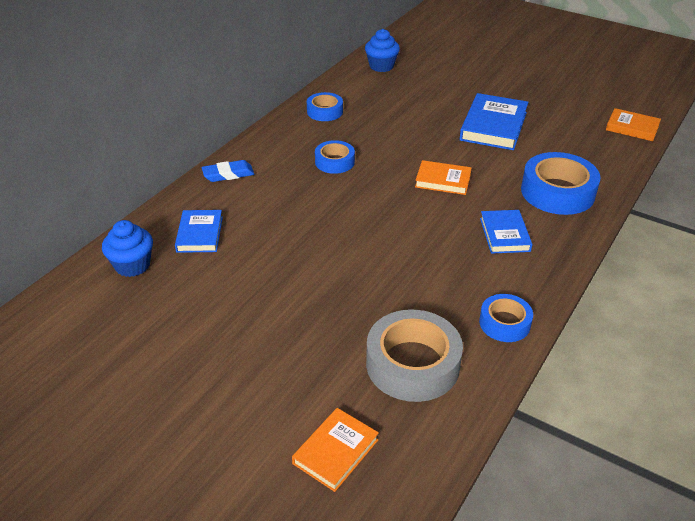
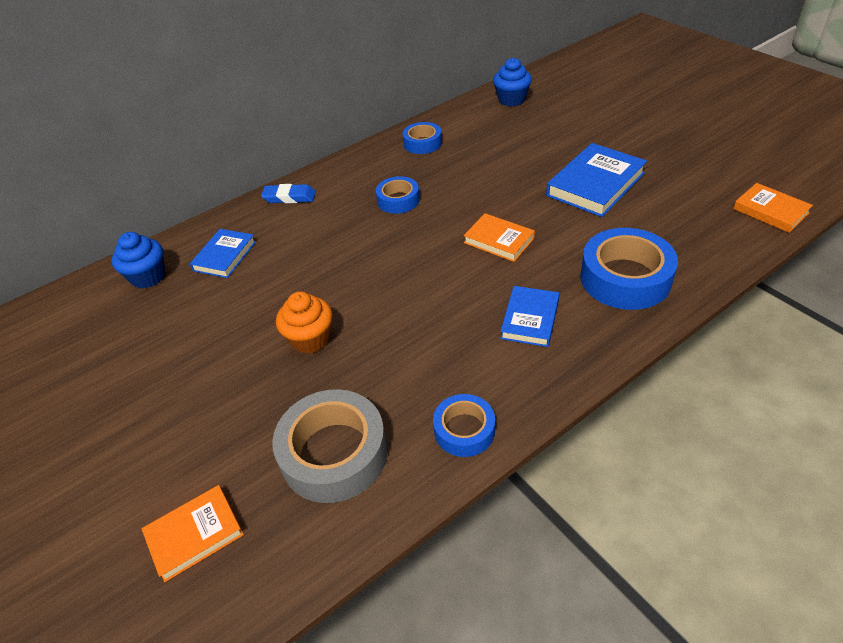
camera: 25 degrees right, 5 degrees up
none -> orange cupcake [276,291,332,354]

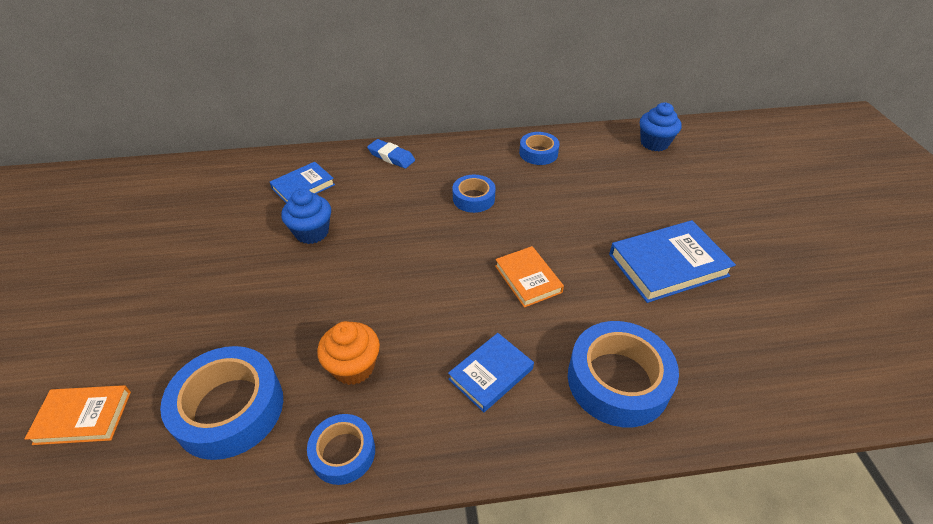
camera: 25 degrees right, 0 degrees up
blue cupcake [112,232,165,289] -> blue cupcake moved to [281,189,331,244]
grey tape [272,389,388,503] -> blue tape [160,346,283,460]
orange cupcake [276,291,332,354] -> orange cupcake moved to [317,321,380,385]
orange book [733,183,813,233] -> none

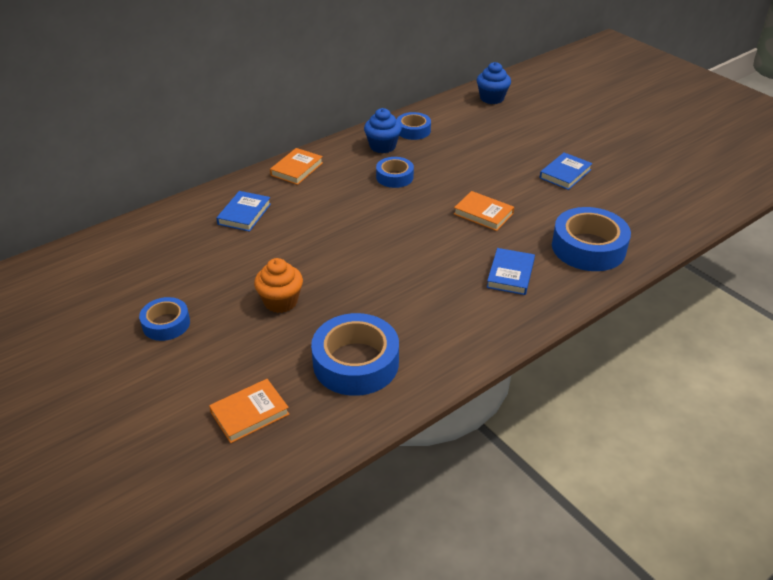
camera: 30 degrees left, 5 degrees down
blue cupcake [281,189,331,244] -> blue cupcake moved to [364,108,402,153]
blue tape [307,414,375,485] -> blue tape moved to [139,297,190,341]
orange cupcake [317,321,380,385] -> orange cupcake moved to [254,258,303,313]
blue eraser [367,139,415,169] -> orange book [270,148,323,185]
blue book [609,220,736,303] -> blue book [540,152,593,190], size x0.62

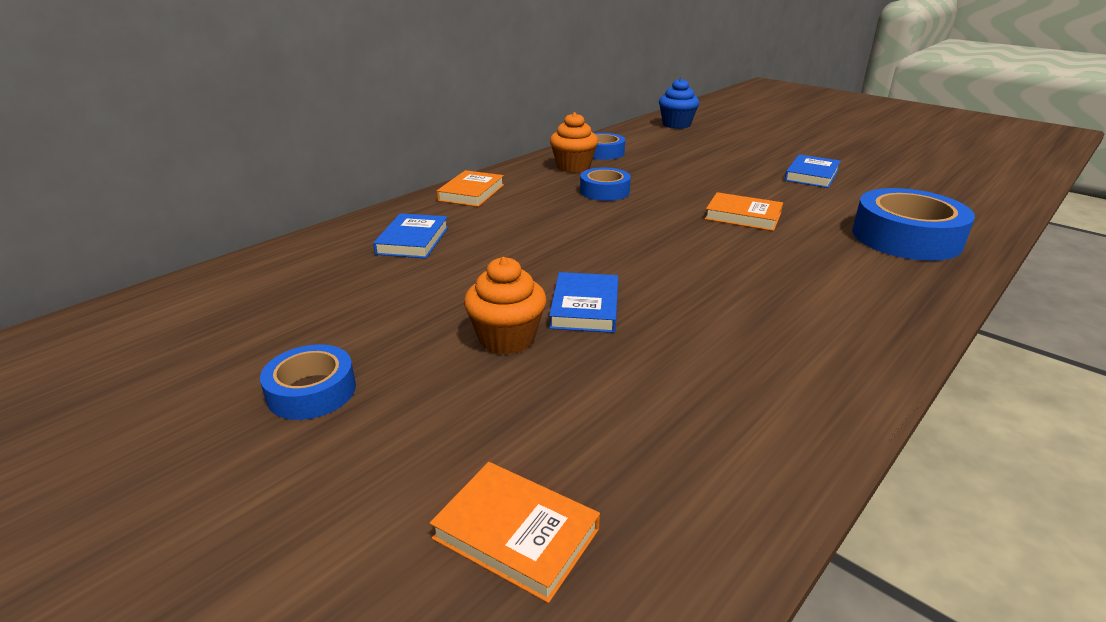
camera: 10 degrees left, 10 degrees down
orange book [209,379,290,443] -> orange book turned 75 degrees clockwise [430,462,600,603]
blue tape [311,313,399,396] -> none
blue cupcake [364,108,402,153] -> orange cupcake [550,112,598,173]
blue book [487,248,535,295] -> blue book moved to [549,272,618,333]

